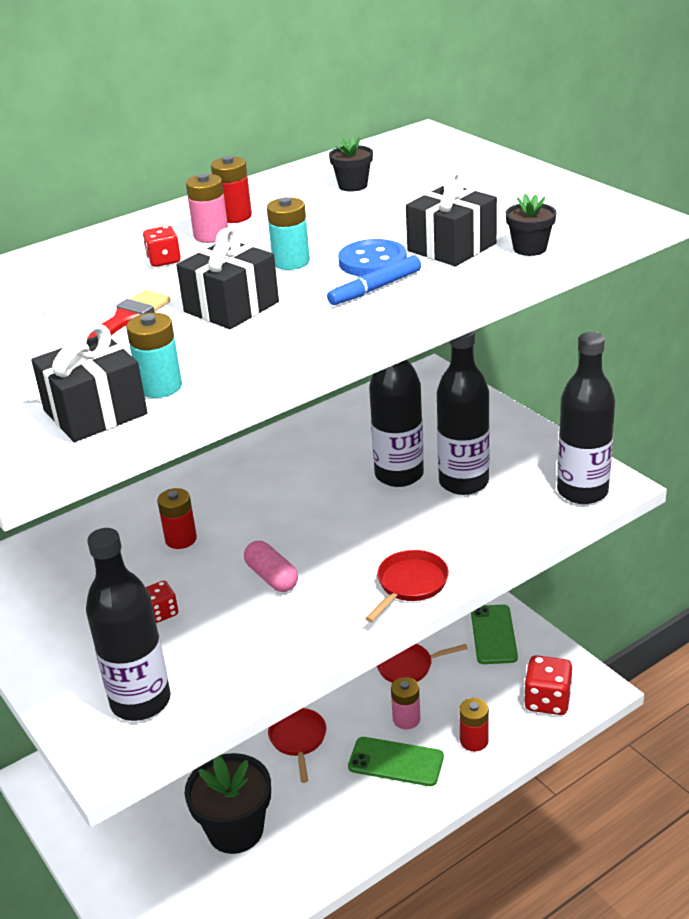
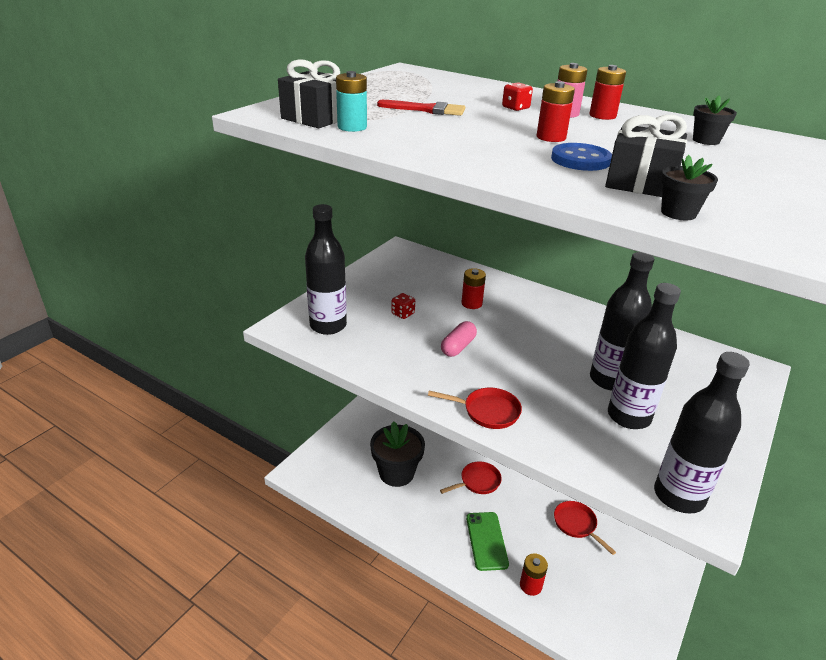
camera: 65 degrees right, 0 degrees up
black gift [176,227,279,329] -> none
turquoise battery [267,197,310,270] -> red battery [536,81,575,142]
blue marker [327,255,421,305] -> none
pink battery [391,677,420,729] -> none
green phone [471,604,518,664] -> none
red dice [524,655,572,715] -> none

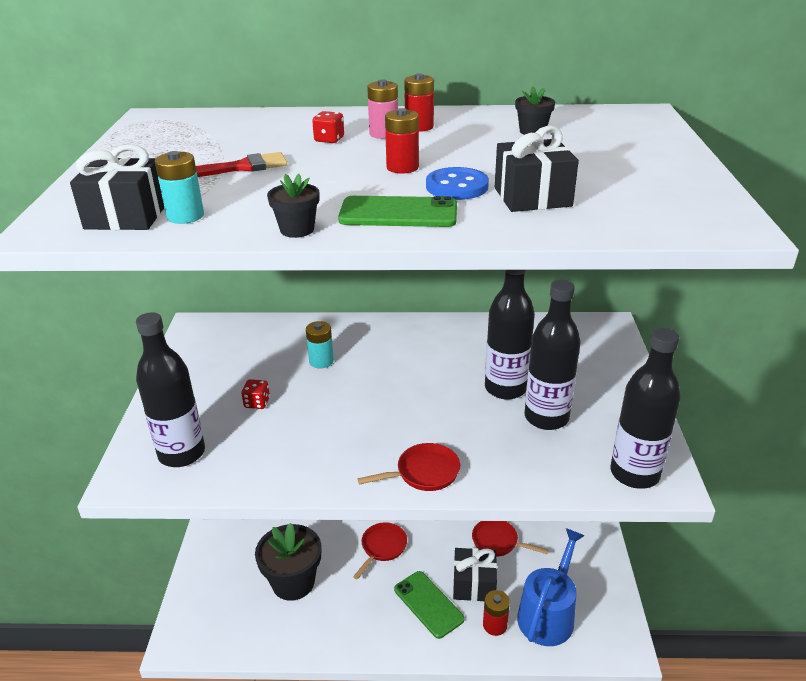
camera: 30 degrees left, 0 degrees up
pink capsule [441,321,477,357] -> none
red battery [461,268,486,309] -> turquoise battery [306,321,334,369]
black flower pot [661,155,718,220] -> black flower pot moved to [267,174,320,238]
none -> green phone [338,196,457,227]
none -> black gift [453,548,497,601]
none -> blue watering can [517,528,585,646]

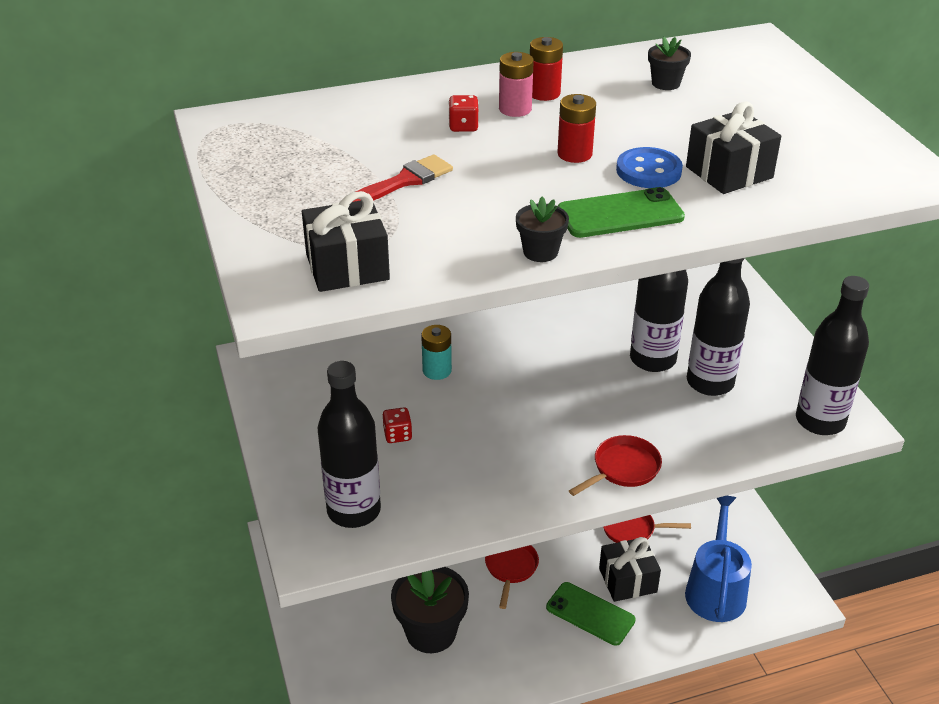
camera: 20 degrees left, 5 degrees up
turquoise battery [155,151,204,224] -> none
red battery [483,590,510,636] -> none

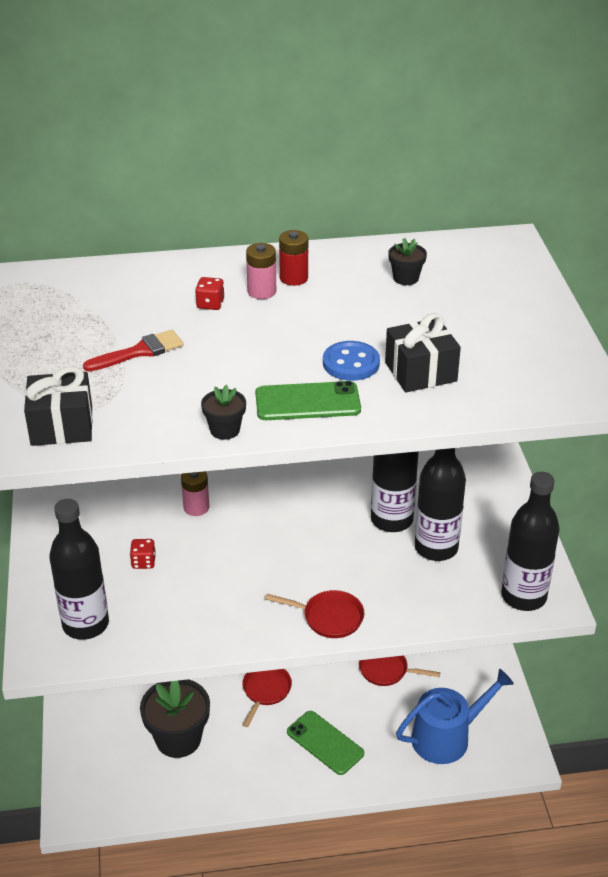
camera: 10 degrees right, 0 degrees up
turquoise battery [421,325,452,380] -> pink battery [181,471,209,516]
red battery [557,94,596,163] -> none
red pan [569,435,662,496] -> red pan turned 45 degrees clockwise [265,590,364,638]
black gift [599,537,661,602] -> none
blue watering can [685,496,752,622] -> blue watering can turned 45 degrees clockwise [396,669,514,764]

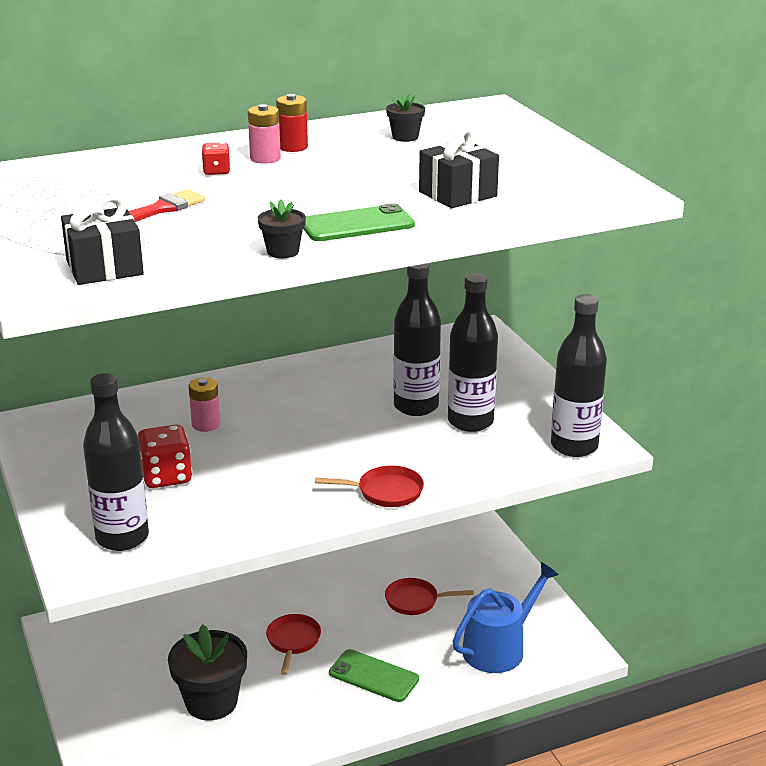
camera: 15 degrees left, 10 degrees down
red dice [130,539,156,569] -> red dice [138,425,192,488], size x1.84
blue button [323,341,380,381] -> none

